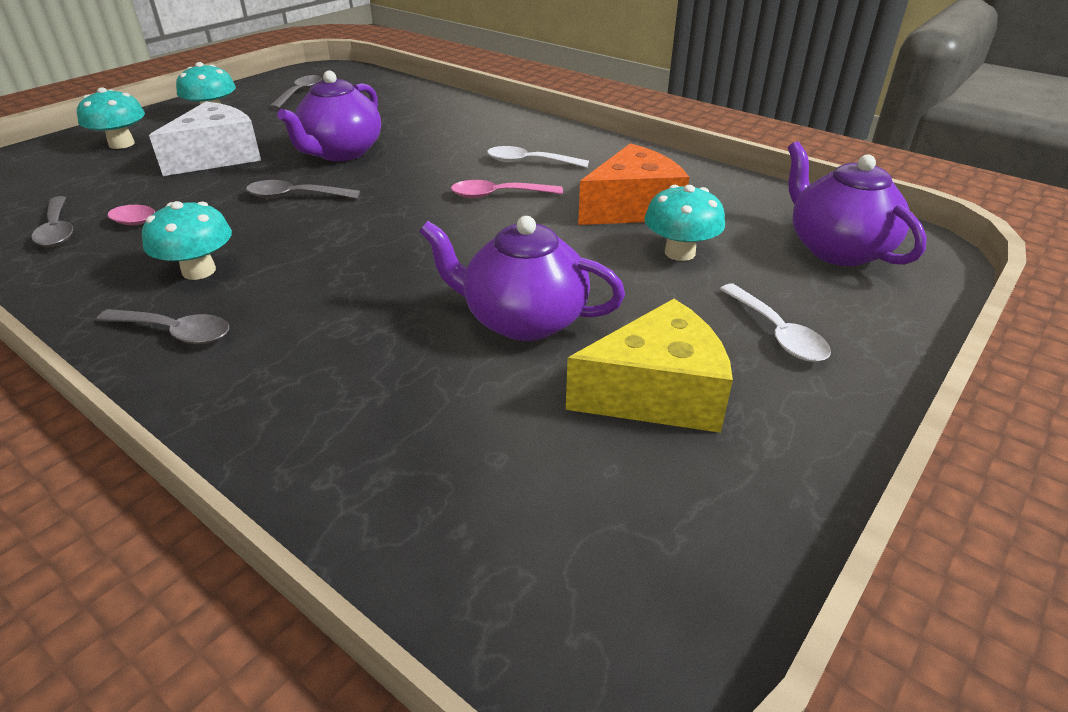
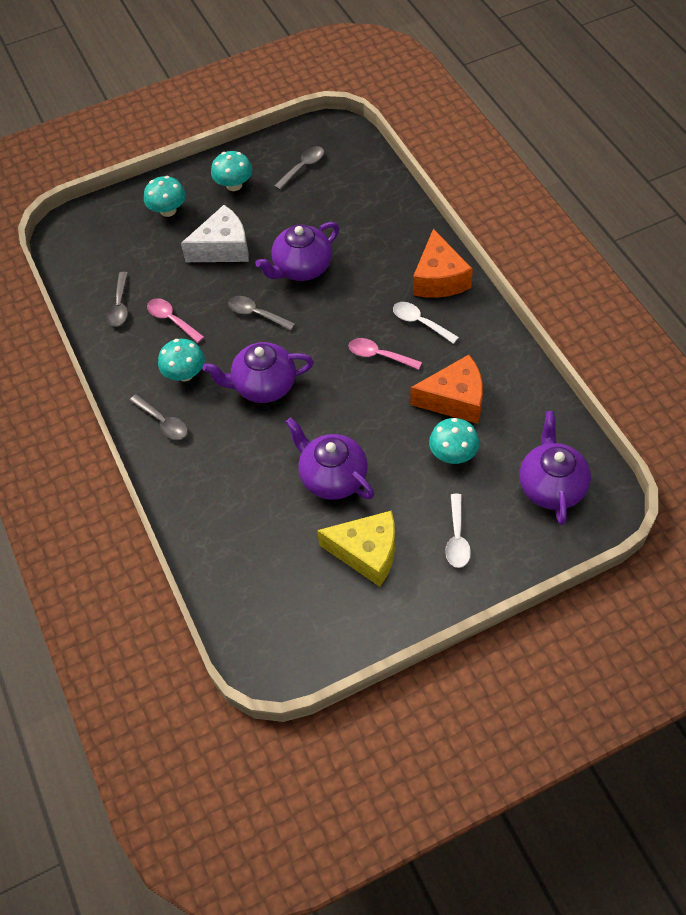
camera: 30 degrees right, 20 degrees up
none -> purple teapot [203,342,314,403]
none -> orange cheese [413,229,473,298]

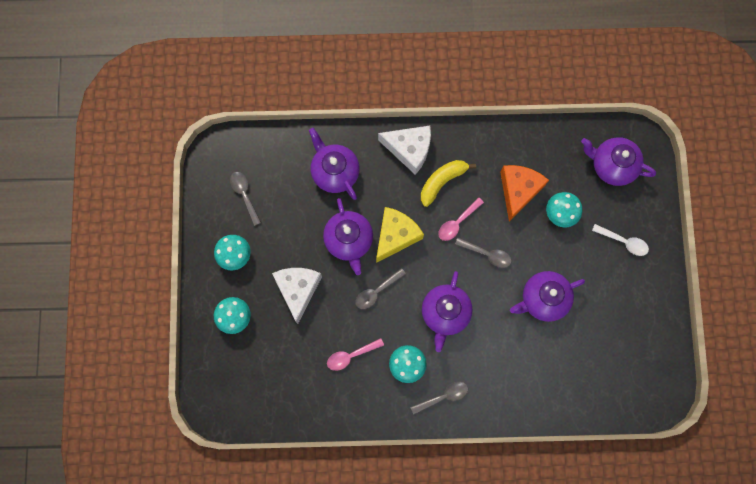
camera: 70 degrees left, 20 degrees up
grey spoon [106,272,128,327] -> grey spoon moved to [455,238,512,268]
yellow cheese [317,510,395,587] -> yellow cheese moved to [376,207,424,263]
white spoon [393,302,459,344] -> yellow banana [421,160,476,207]
orange cheese [413,229,473,298] -> white cheese [378,126,431,175]
none -> purple teapot [309,128,360,200]

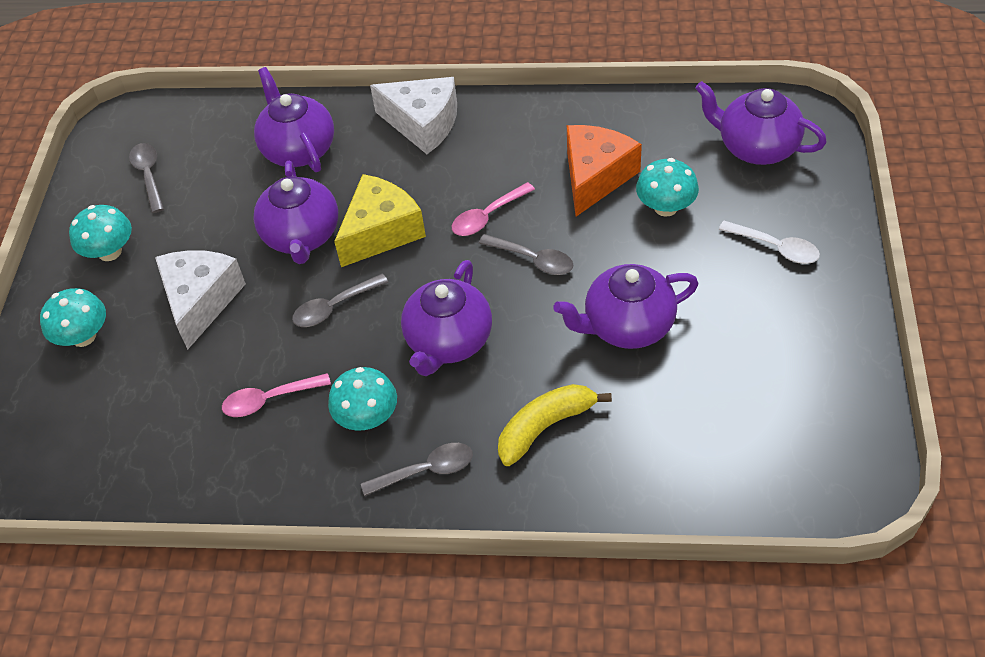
camera: 10 degrees right, 25 degrees down
yellow banana [421,160,476,207] -> yellow banana moved to [498,384,612,466]

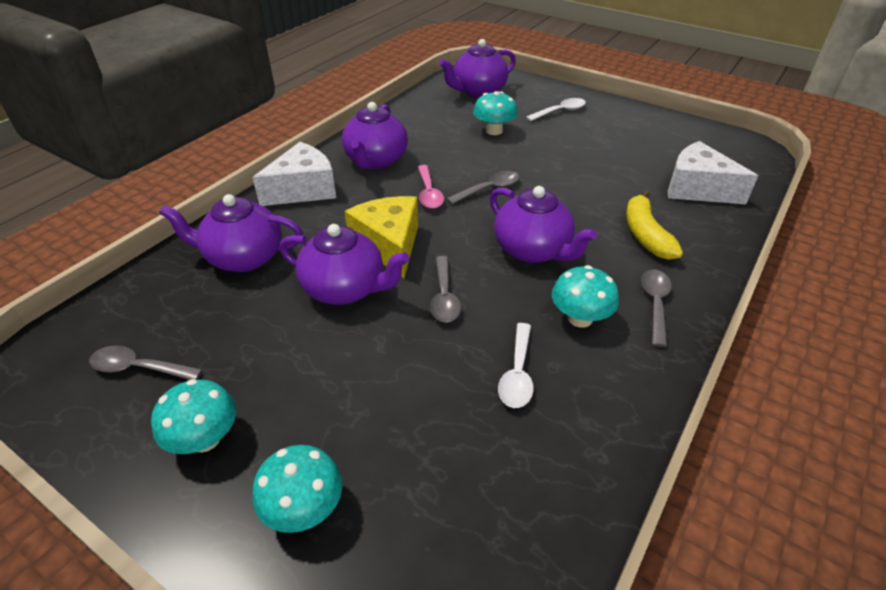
camera: 65 degrees left, 10 degrees down
white cheese [155,250,246,350] -> white cheese moved to [668,141,758,204]
pink spoon [222,373,331,417] -> white spoon [498,323,534,408]
purple teapot [553,264,699,349] -> purple teapot moved to [342,102,408,169]
orange cheese [567,125,642,216] -> none

